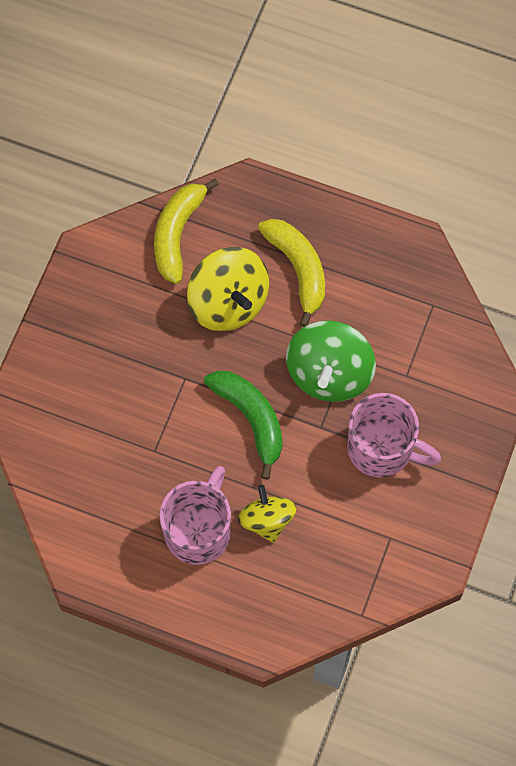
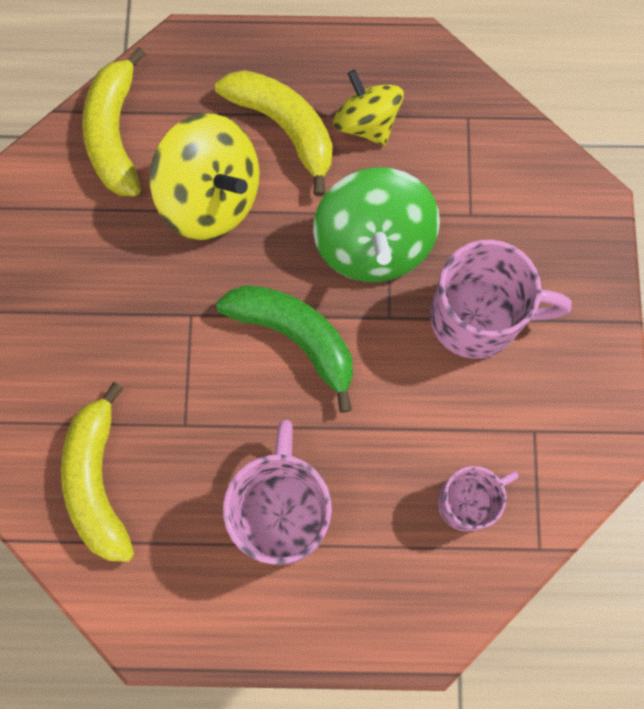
camera: 20 degrees left, 5 degrees up
yellow spinning top [238,485,297,543] -> yellow spinning top moved to [333,70,404,146]
none -> yellow banana [61,382,134,562]
none -> pink mug [438,466,519,531]

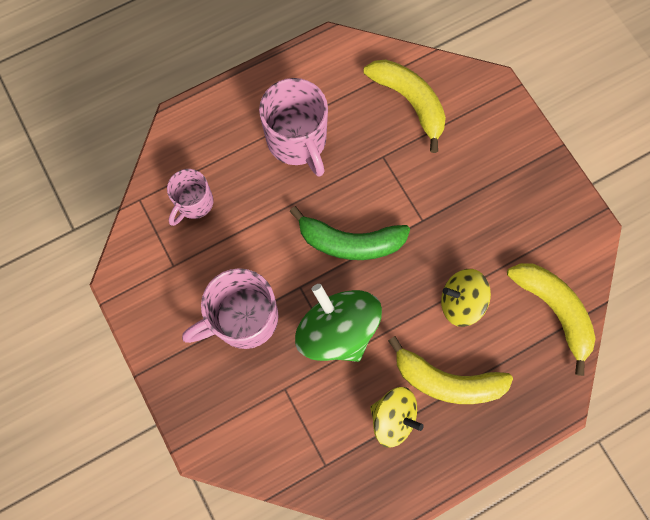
camera: 150 degrees right, 0 degrees up
yellow spinning top [150,114,260,240] -> yellow spinning top [441,269,491,327], size x0.64

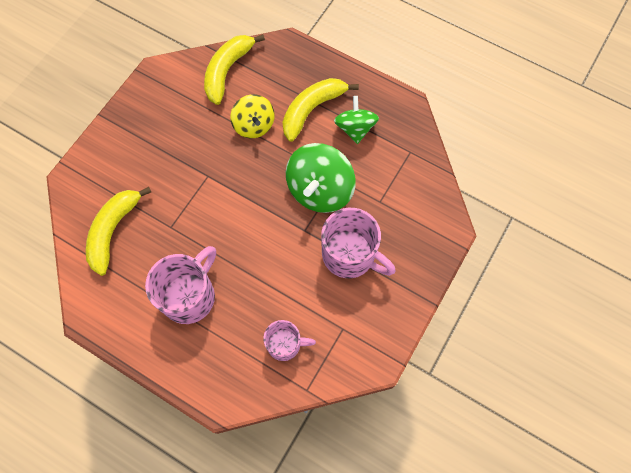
camera: 120 degrees left, 5 degrees down
green banana [289,206,410,260] -> none
yellow spinning top [370,387,424,448] -> green spinning top [334,96,379,144]
yellow banana [388,336,513,404] -> yellow banana turned 120 degrees counterclockwise [282,78,359,142]

